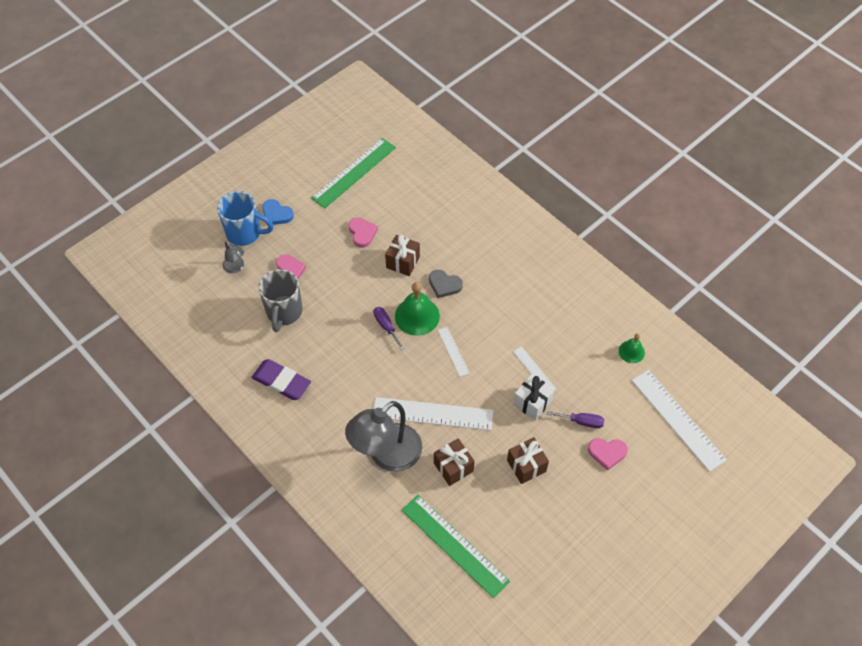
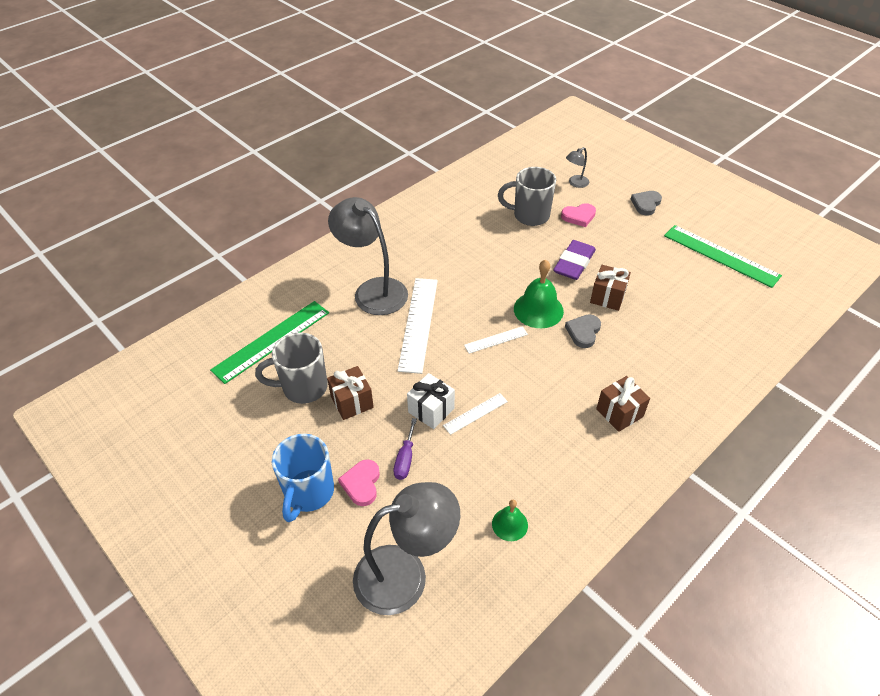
camera: 90 degrees right, 10 degrees down
blue mug [217,191,274,246] -> blue mug moved to [272,434,334,522]
purple eraser [251,359,311,400] -> purple eraser moved to [553,240,596,280]
blue heart [262,199,294,226] -> grey heart [631,191,662,215]
pink heart [349,217,378,248] -> none
purple screwdriver [373,307,405,350] -> none
brown gift [434,438,475,486] -> brown gift moved to [596,376,650,432]
white ruler [632,370,727,472] -> grey lamp [353,482,460,615]
none -> grey mug [255,333,328,404]

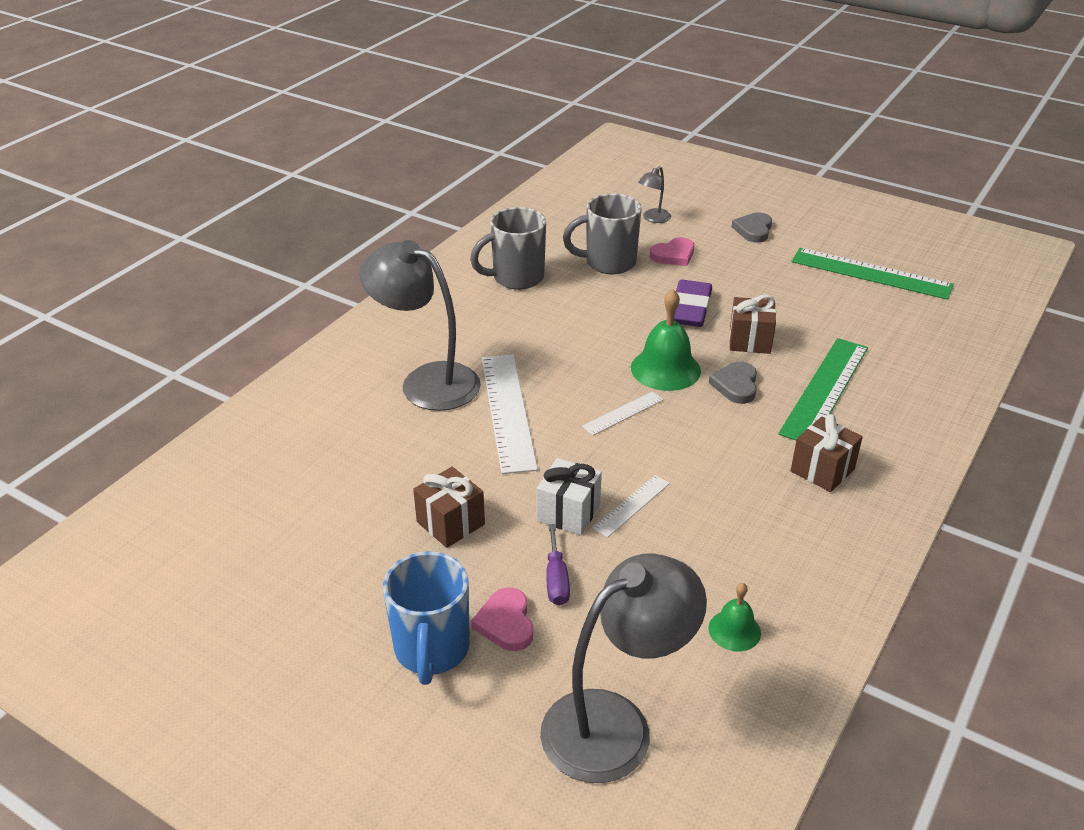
camera: 15 degrees left, 10 degrees down
green ruler [210,301,329,384] -> green ruler moved to [778,338,868,440]
grey mug [255,333,328,404] -> grey mug moved to [470,207,546,290]

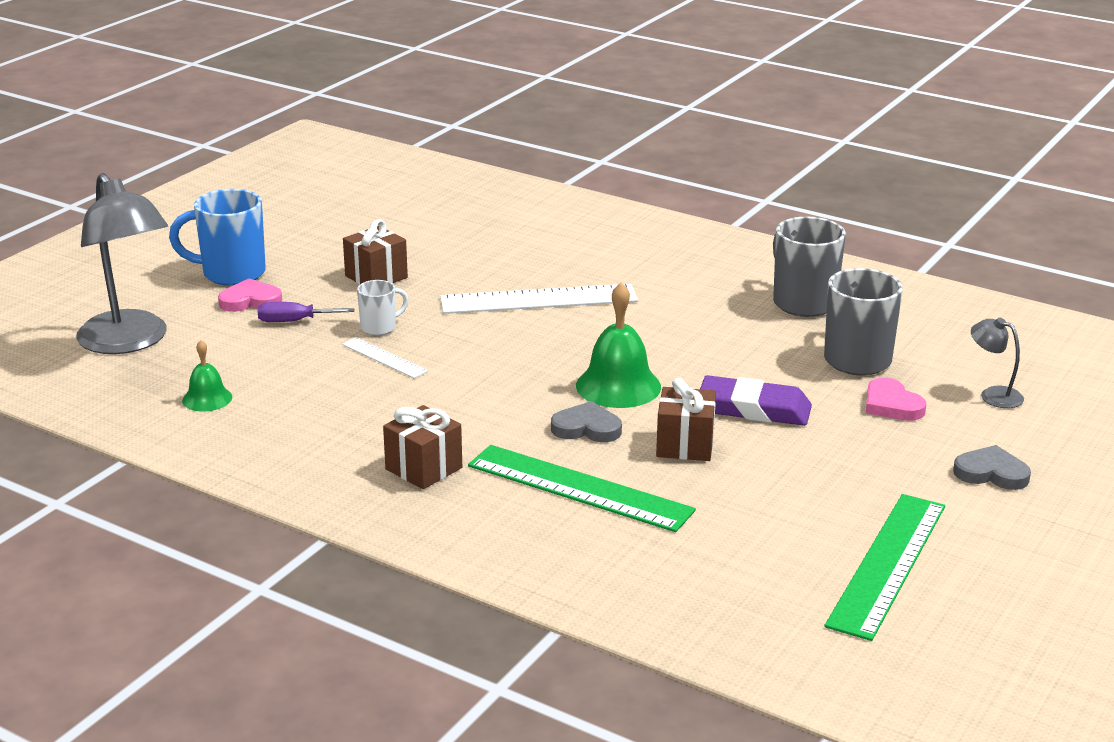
camera: 90 degrees right, 10 degrees down
grey lamp [359,240,481,411] -> none
white gift [537,458,602,535] -> white mug [357,280,409,335]
white ruler [582,391,664,436] -> none

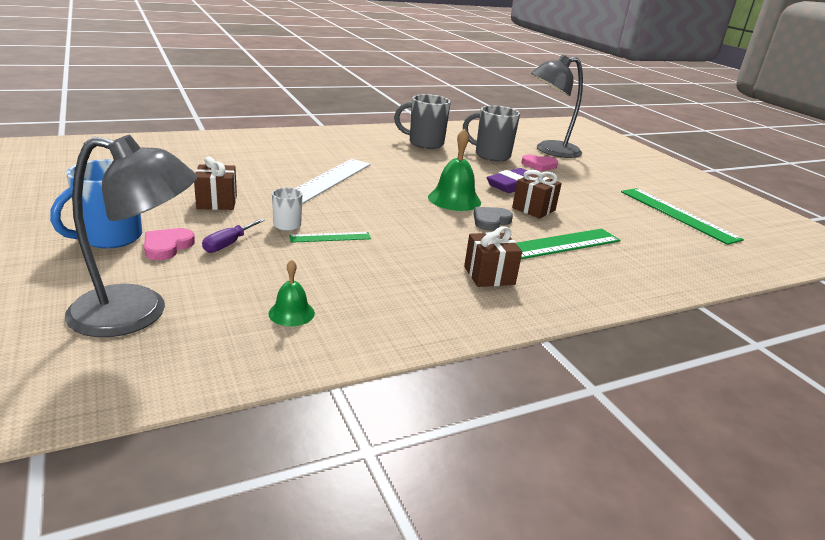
camera: 60 degrees left, 0 degrees up
white ruler [342,337,428,378] -> green ruler [289,232,371,243]
grey heart [953,445,1031,490] -> none
grey lamp [971,317,1024,408] -> grey lamp [531,55,583,158], size x2.24

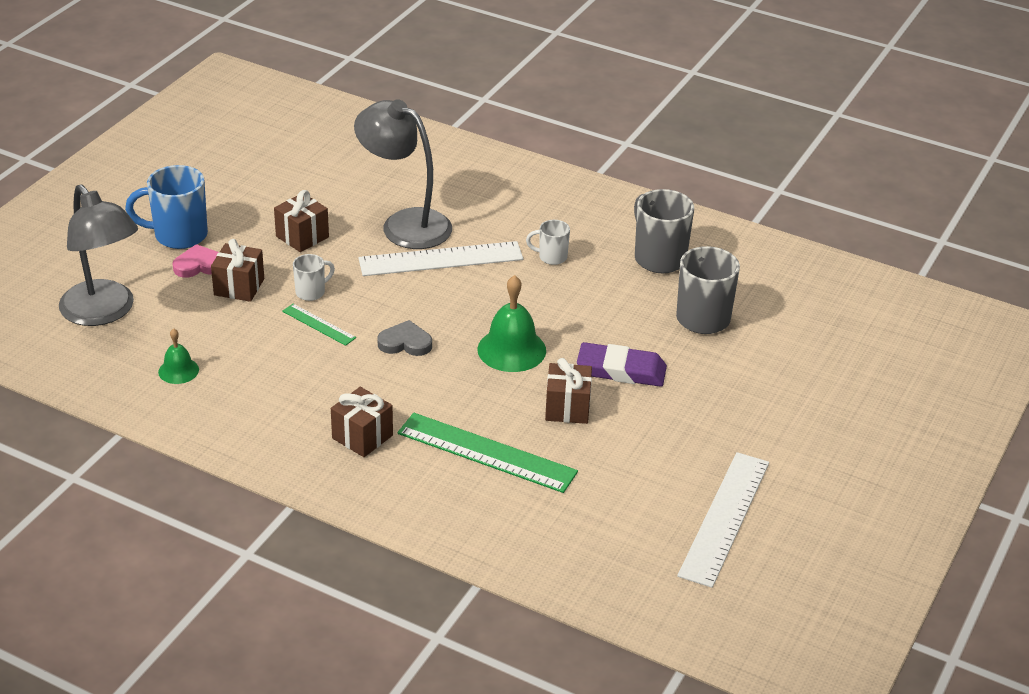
camera: 55 degrees right, 10 degrees up
purple screwdriver [202,219,265,253] -> brown gift [211,239,264,302]
grey heart [474,207,513,231] -> grey heart moved to [377,320,432,356]
pink heart [521,155,558,172] -> none
grey lamp [531,55,583,158] -> grey lamp moved to [354,99,452,249]
green ruler [621,188,744,245] -> white ruler [677,452,769,588]
none -> white mug [526,220,570,265]

